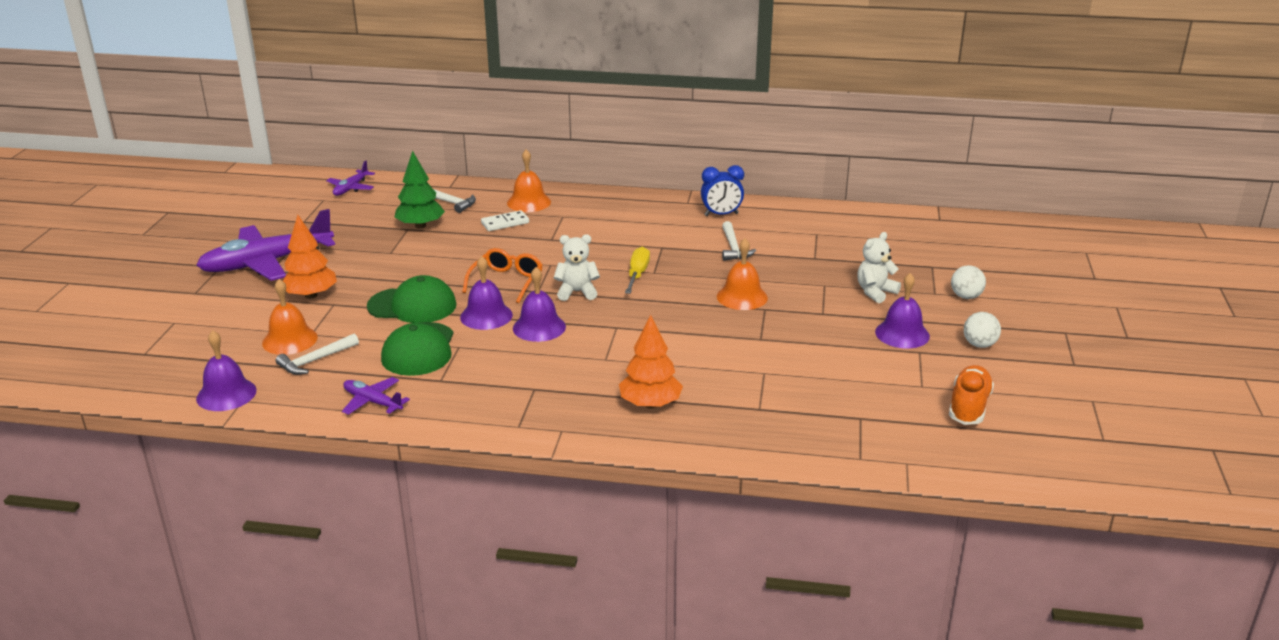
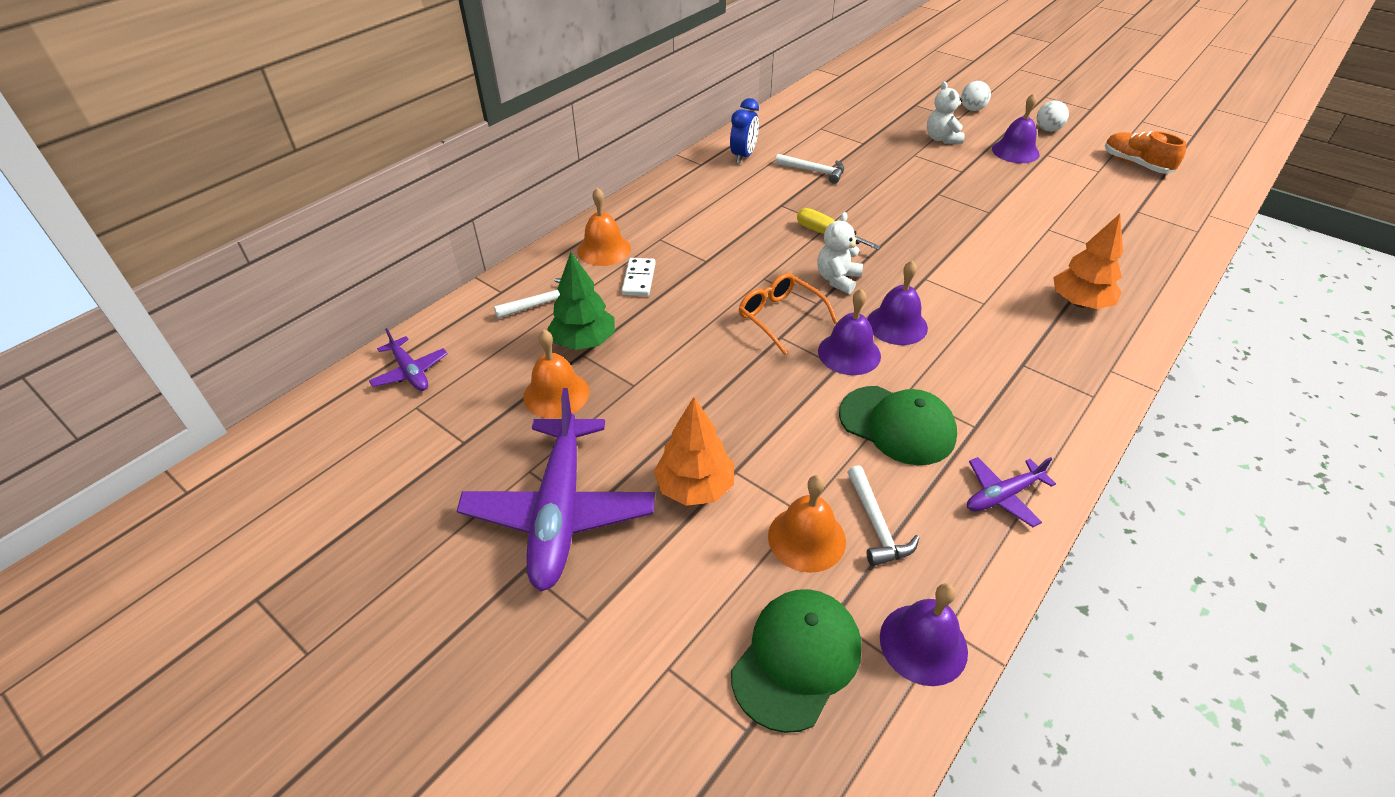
camera: 60 degrees left, 15 degrees up
green cap [367,275,457,323] -> green cap moved to [731,589,862,733]
orange bell [717,238,768,310] -> orange bell moved to [523,330,589,419]

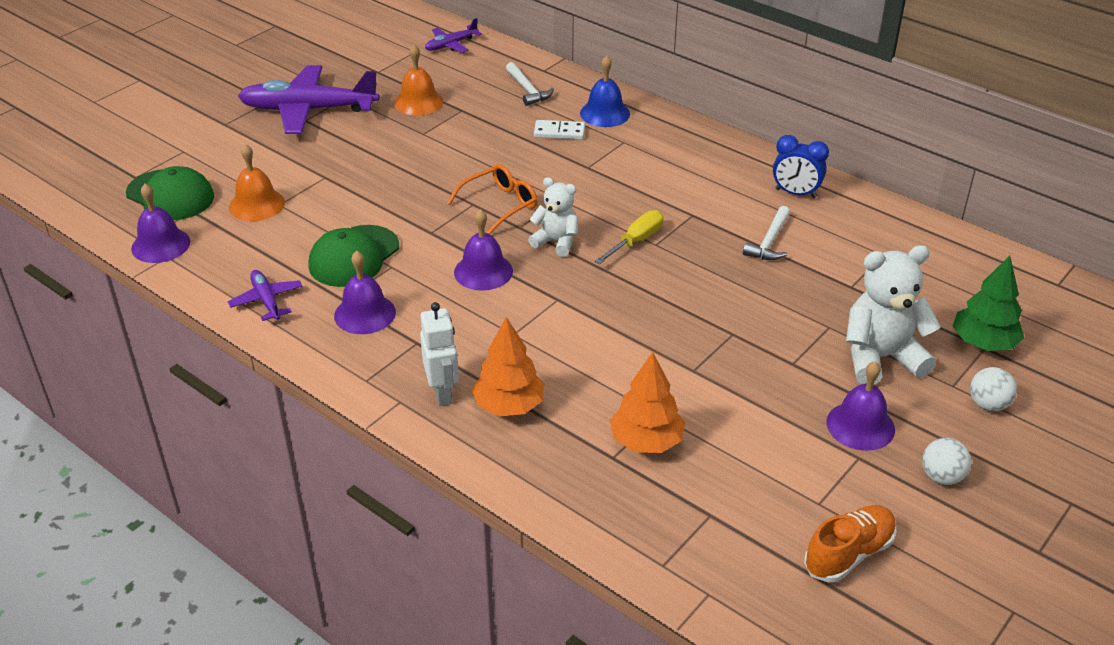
camera: 90 degrees right, 5 degrees down
green tree [547,252,615,350] -> green tree moved to [953,256,1024,351]
orange bell [577,188,631,266] -> blue bell [580,55,630,127]
orange tree [654,397,734,506] -> orange tree moved to [610,352,685,453]
purple bell [818,289,881,375] -> purple bell moved to [334,251,396,334]
white hammer [847,465,919,566] -> none
white teddy bear [927,81,964,144] -> white teddy bear [846,245,941,385], size x1.65
none -> white robot [420,302,459,406]

